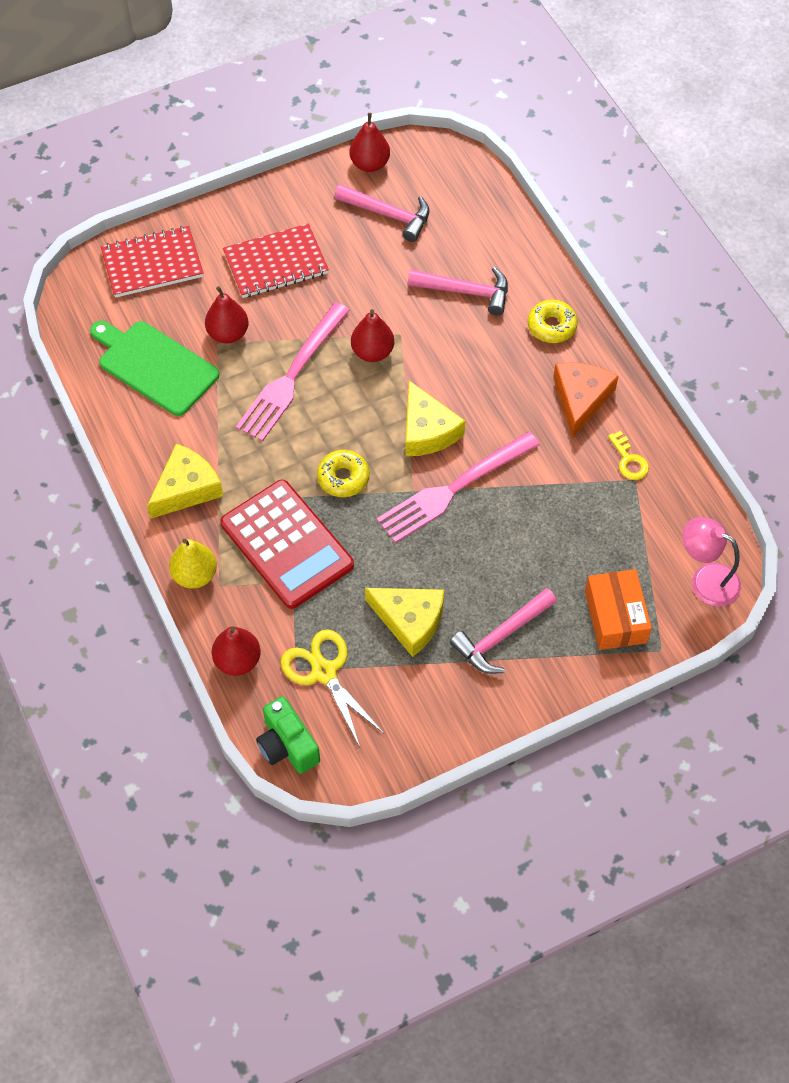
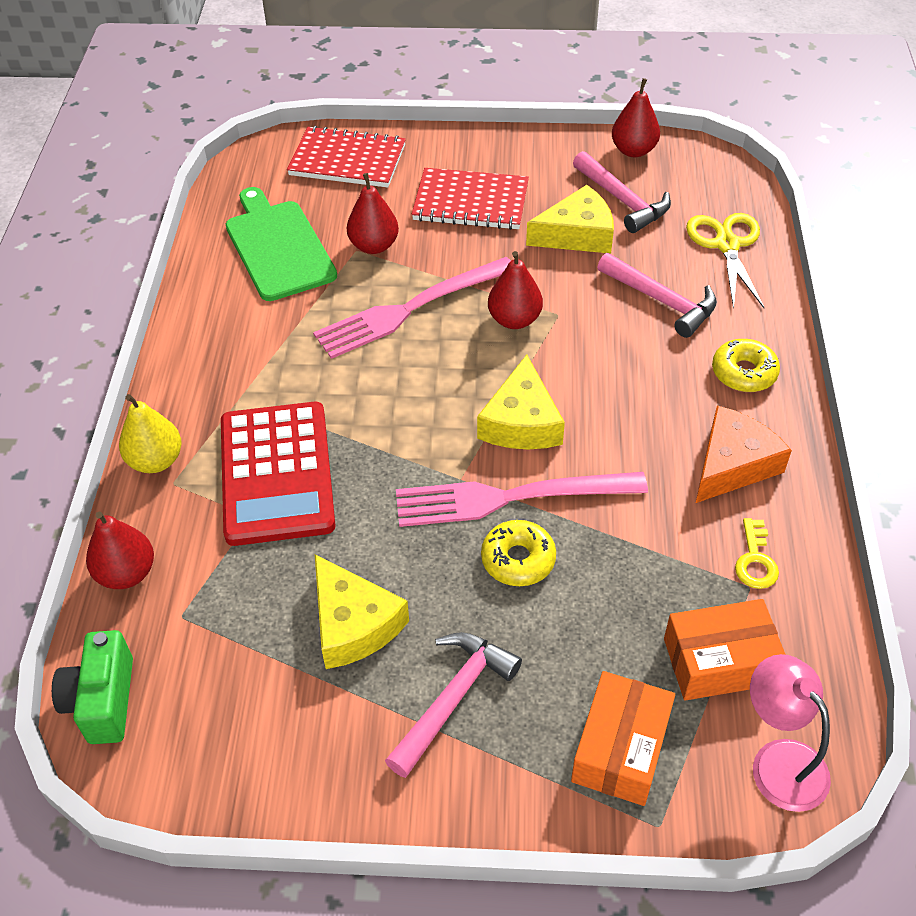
camera: 30 degrees right, 10 degrees down
yellow cheese [147,444,223,519] -> yellow cheese moved to [526,185,614,254]
yellow scissors [281,629,384,747] -> yellow scissors moved to [686,213,765,309]
yellow donut [317,450,370,497] -> yellow donut moved to [481,520,556,586]
pink hammer [450,588,557,674] -> pink hammer turned 135 degrees clockwise [385,632,522,778]
none -> orange box [664,599,786,700]

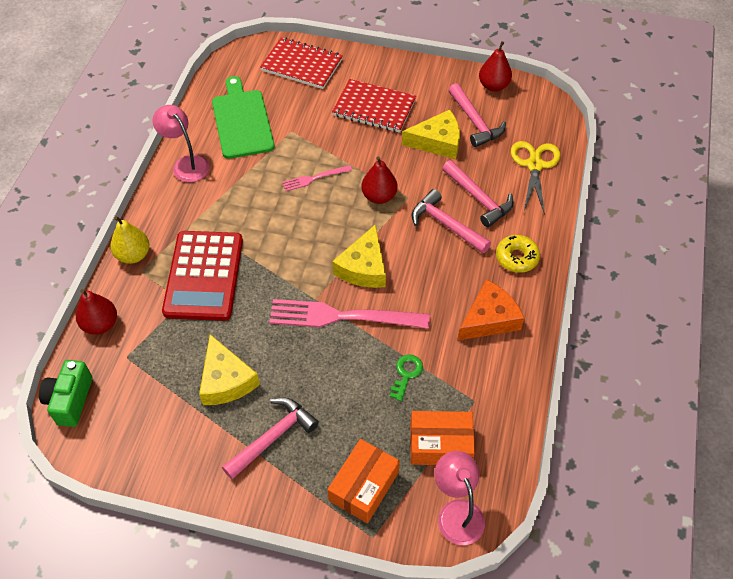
camera: 10 degrees right, 5 degrees up
pink fork [313,257,511,359] -> pink fork [282,165,352,191], size x0.50
red pear [347,173,399,254] -> none
yellow donut [481,520,556,586] -> none
yellow key [735,518,779,589] -> none
none -> pink lamp [152,105,210,182]
none -> green key [390,354,423,401]
none -> pink hammer [412,189,491,253]

